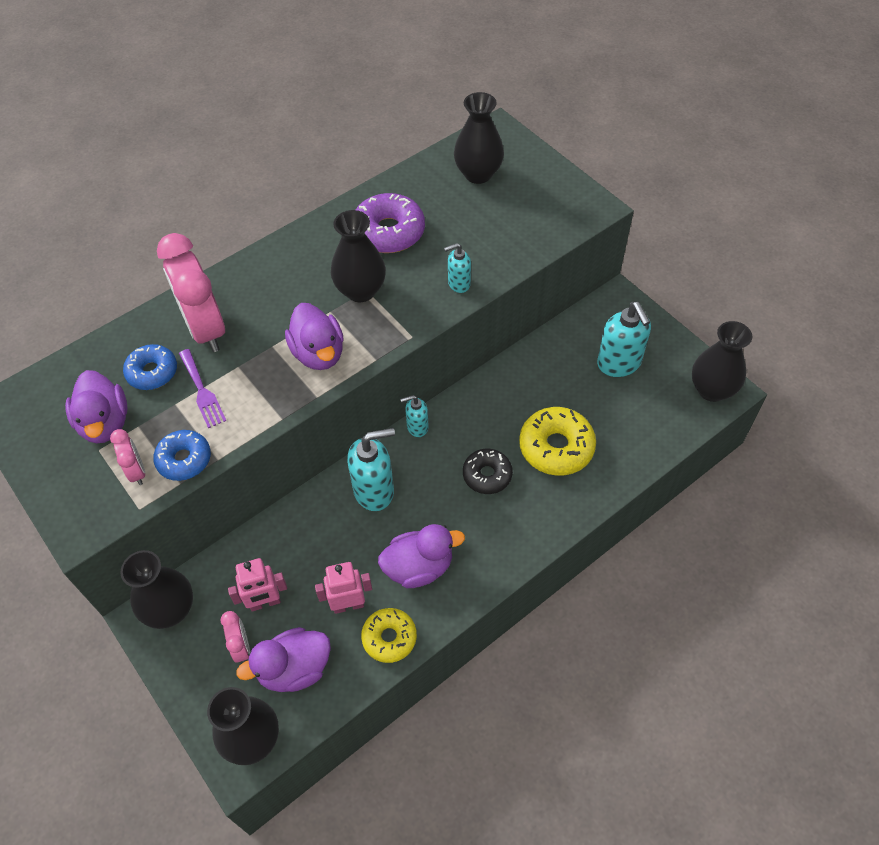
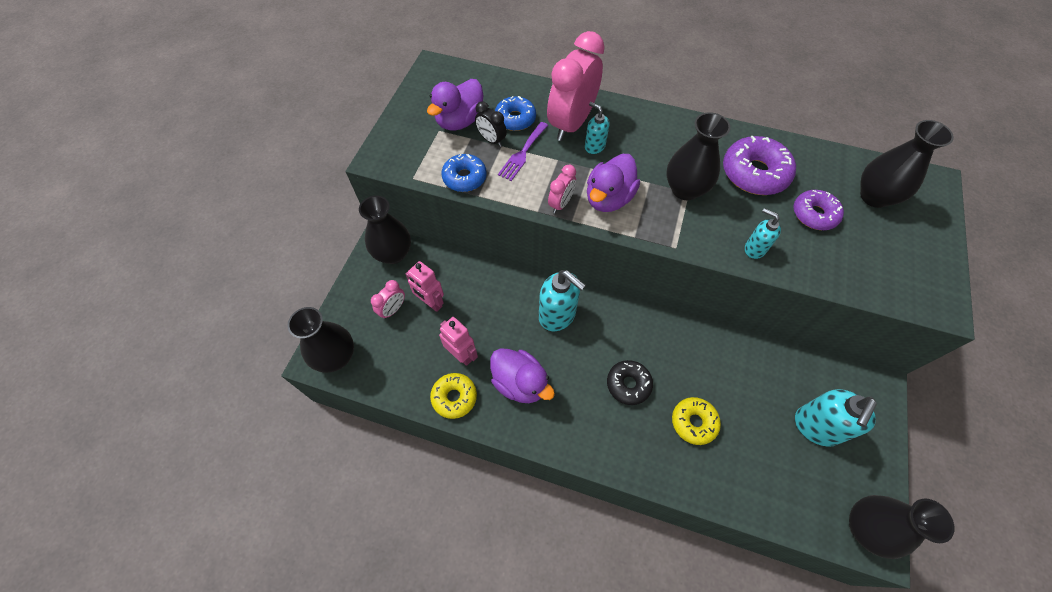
camera: 55 degrees right, 5 degrees up
pink clock [110,429,145,485] -> pink clock moved to [548,164,576,213]
purple duck [236,627,331,692] -> none
turquoise soap dispenser [401,395,429,437] -> turquoise soap dispenser moved to [585,102,609,154]
yellow donut [519,407,596,476] -> yellow donut [672,397,721,445], size x0.65
none -> black clock [475,101,507,147]
none -> purple donut [794,190,844,230]

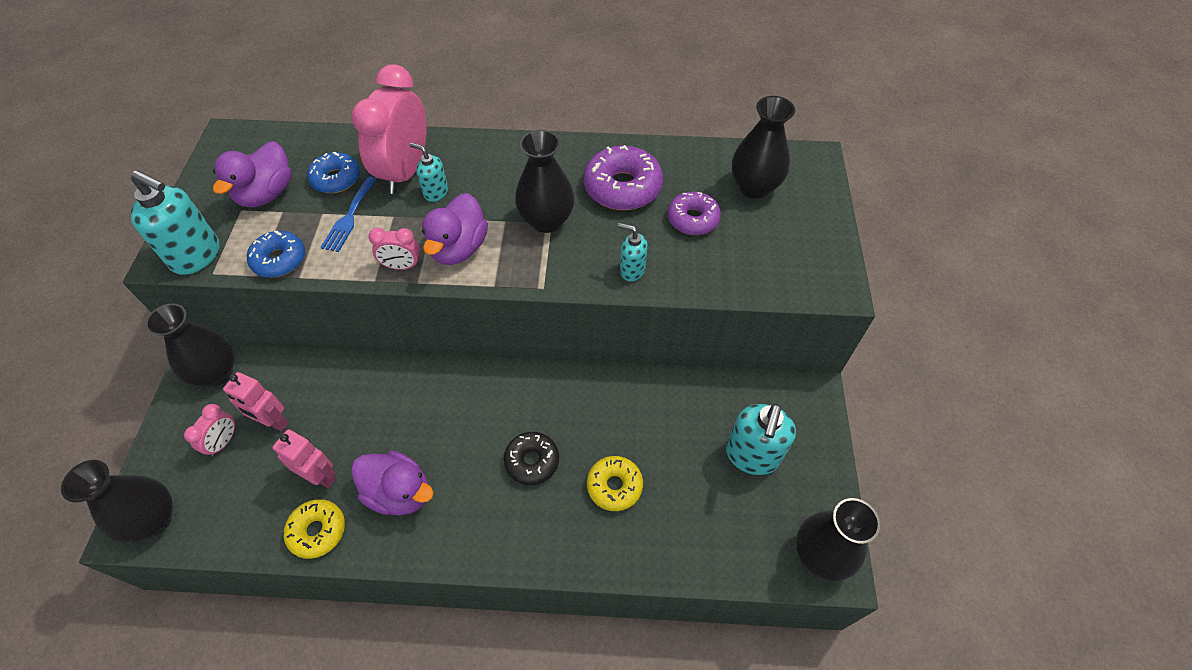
camera: 15 degrees left, 5 degrees down
black clock [475,101,507,147] -> none
purple fork [498,122,548,181] -> blue fork [320,176,377,252]
turquoise soap dispenser [539,270,586,331] -> turquoise soap dispenser moved to [131,170,220,275]
pink clock [548,164,576,213] -> pink clock turned 75 degrees clockwise [368,228,420,270]

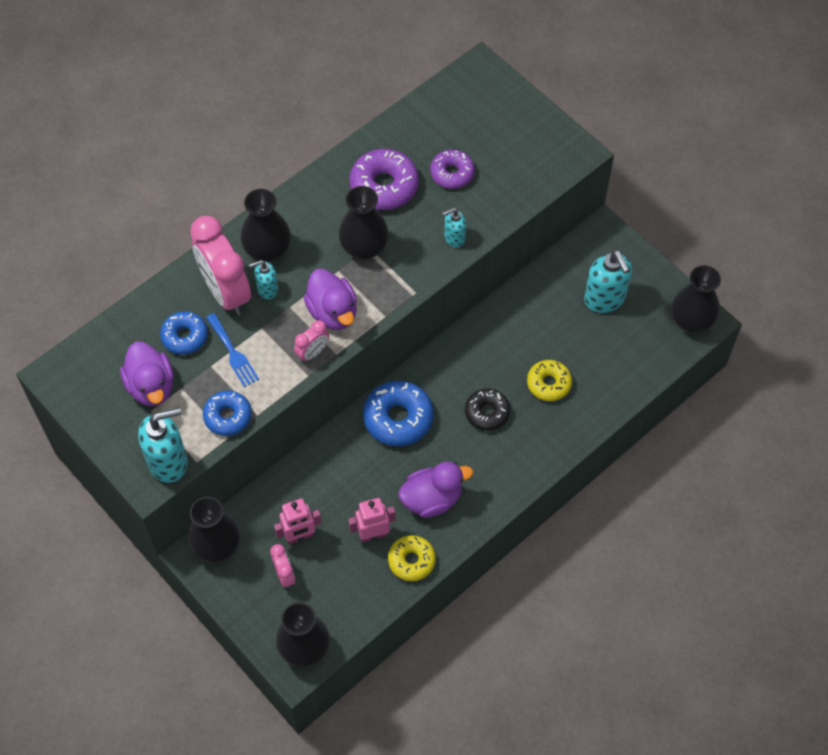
camera: 45 degrees left, 5 degrees up
black vase [732,96,795,198] -> black vase moved to [240,189,291,263]
none -> blue donut [363,381,434,446]

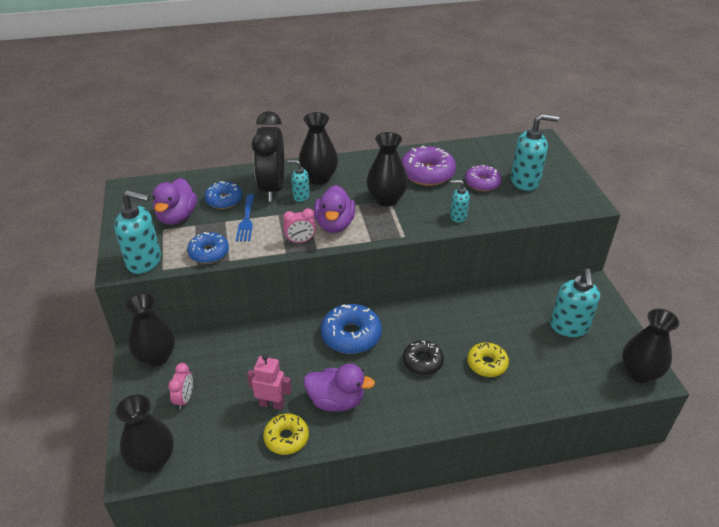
camera: 30 degrees right, 20 degrees down
pink clock [190,216,251,315] -> black clock [252,111,284,201]
pink robot [274,498,322,544] -> none
none -> turquoise soap dispenser [511,114,559,191]

